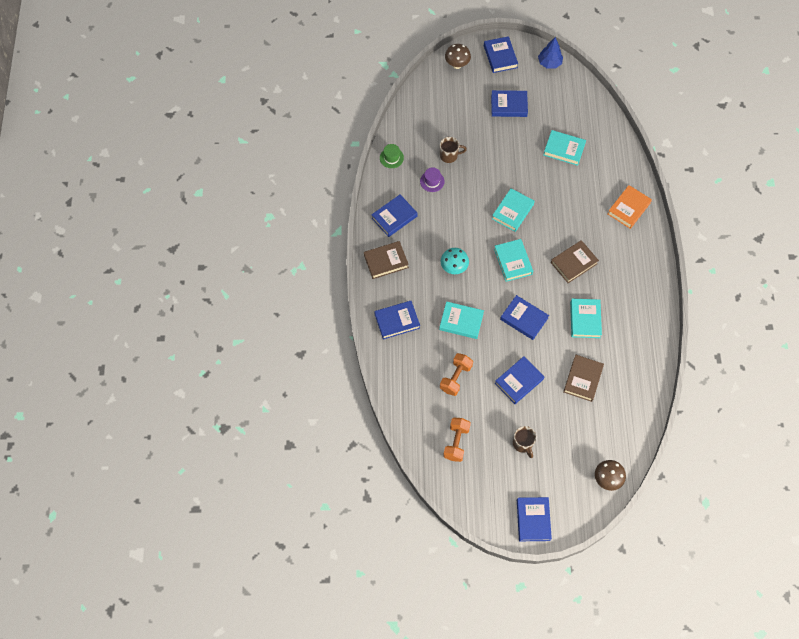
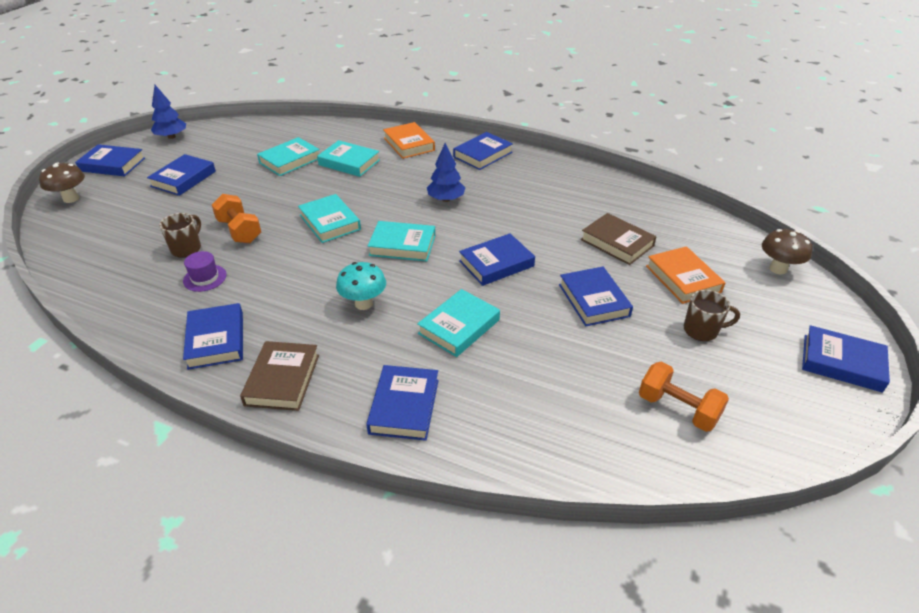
camera: 65 degrees left, 25 degrees down
green hat [380,144,404,168] -> none
orange dumbbell [440,353,473,396] -> orange dumbbell moved to [212,194,261,243]
brown book [551,240,599,283] -> blue tree [427,143,465,202]
turquoise book [570,299,602,338] -> turquoise book moved to [317,140,380,177]
none -> blue book [453,132,513,170]
none -> orange book [646,246,725,304]

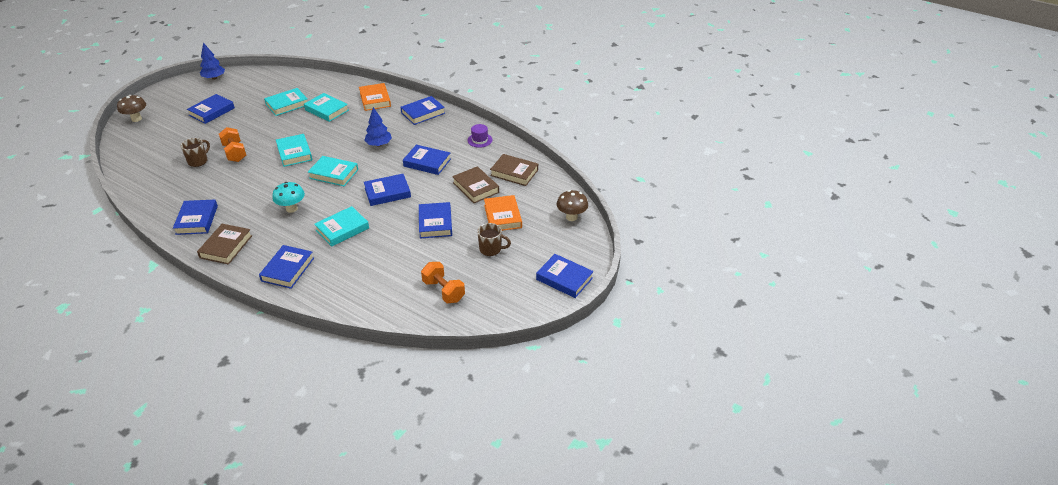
camera: 10 degrees right, 0 degrees up
blue book [75,144,145,176] -> blue book moved to [403,145,451,175]
purple hat [183,251,227,292] -> purple hat moved to [468,124,492,148]
none -> brown book [490,154,538,186]

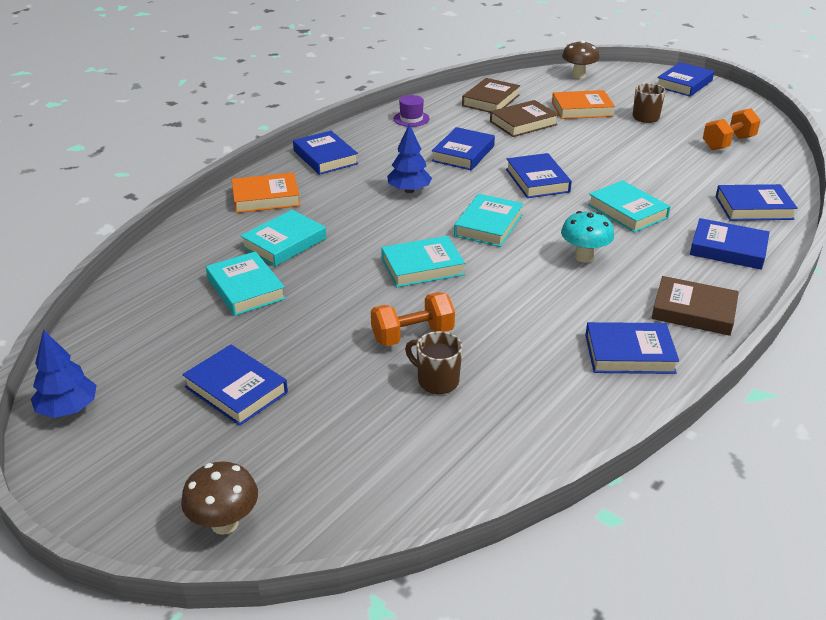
camera: 85 degrees left, 5 degrees down
blue book [419,202,452,238] -> blue book moved to [716,184,798,221]

